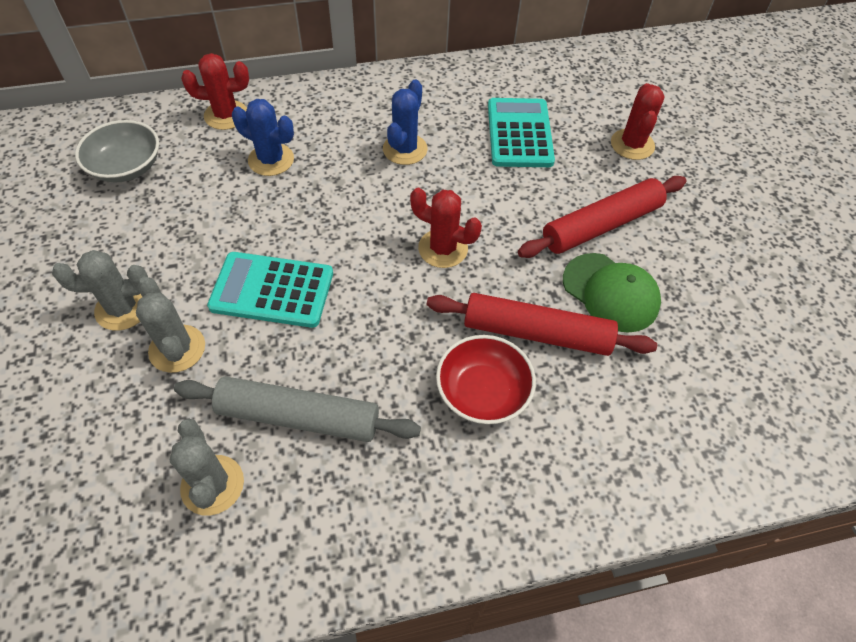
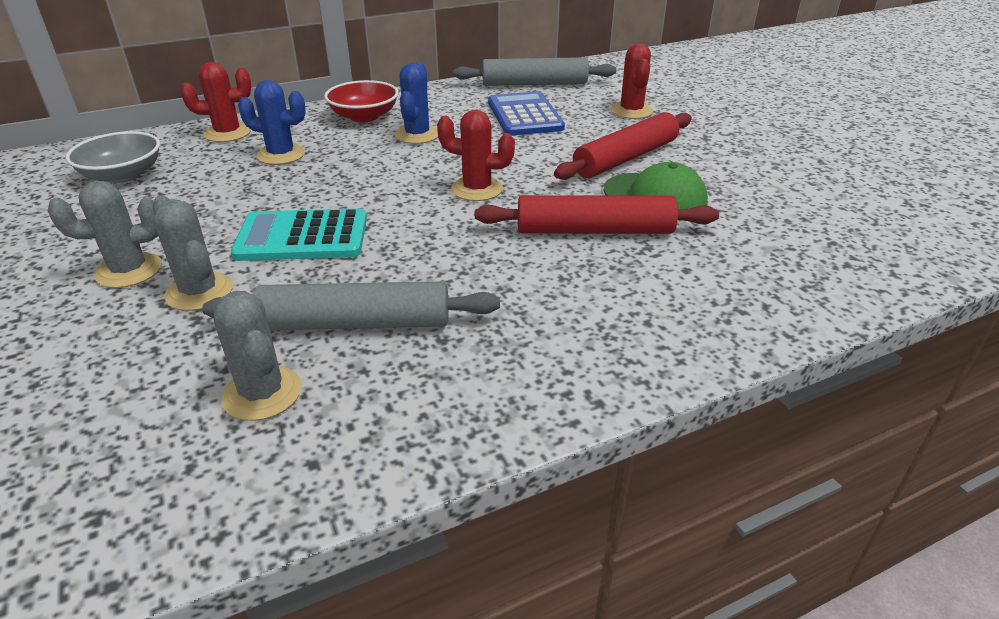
camera: 10 degrees left, 20 degrees down
red bowl [436,335,536,424] -> red bowl moved to [324,80,398,123]
turquoise calculator [488,98,555,167] -> blue calculator [488,91,565,136]
none -> grey rolling pin [453,57,616,86]

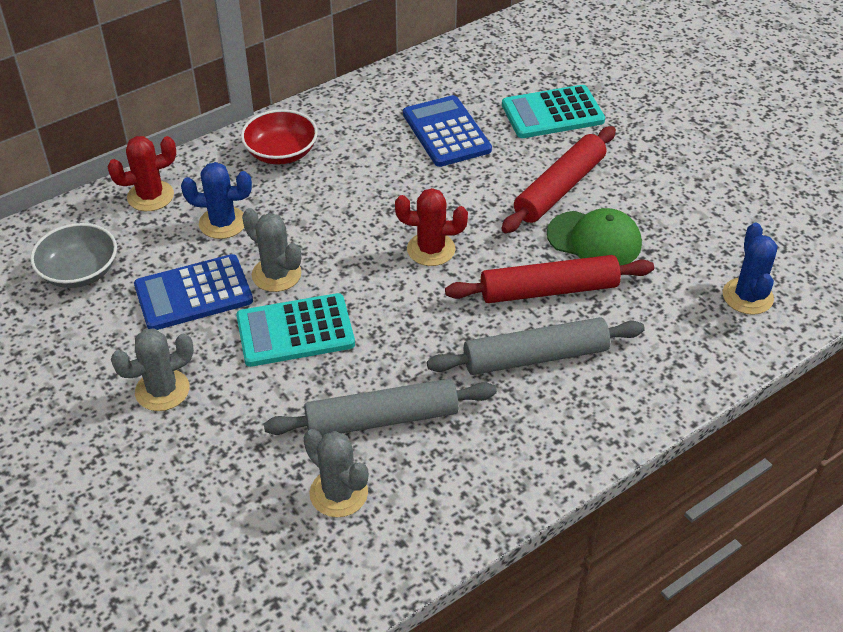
camera: 10 degrees left, 10 degrees up
grey cactus [152,195,233,311] -> grey cactus moved to [242,208,301,292]
blue cactus [395,63,438,144] -> blue cactus moved to [723,223,777,315]
grey rolling pin [453,57,616,86] -> grey rolling pin moved to [427,317,645,375]
red cactus [611,43,653,119] -> turquoise calculator [502,85,605,138]
none -> blue calculator [134,254,253,330]

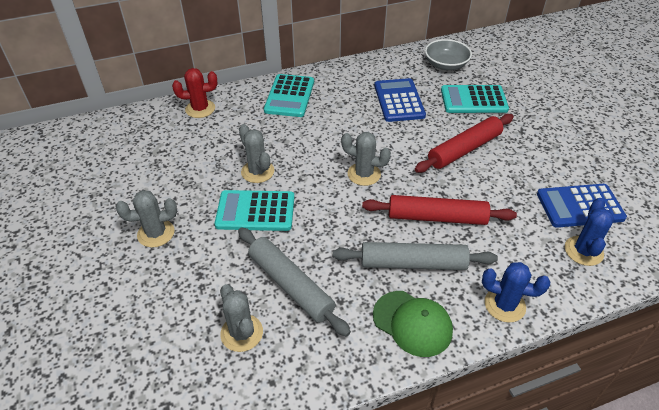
camera: 15 degrees right, 0 degrees up
grey bowl [30,223,117,288] -> grey bowl moved to [425,39,472,70]
blue calculator [134,254,253,330] -> blue calculator moved to [537,184,627,228]
blue cactus [181,162,252,239] -> blue cactus moved to [482,262,550,323]
red bowl [241,109,318,165] -> turquoise calculator [264,74,314,117]
grey rolling pin [264,379,497,437] -> grey rolling pin turned 45 degrees clockwise [238,227,351,337]
red cactus [395,188,468,266] -> grey cactus [341,132,391,186]
green cap [547,208,642,266] -> green cap moved to [373,291,453,357]

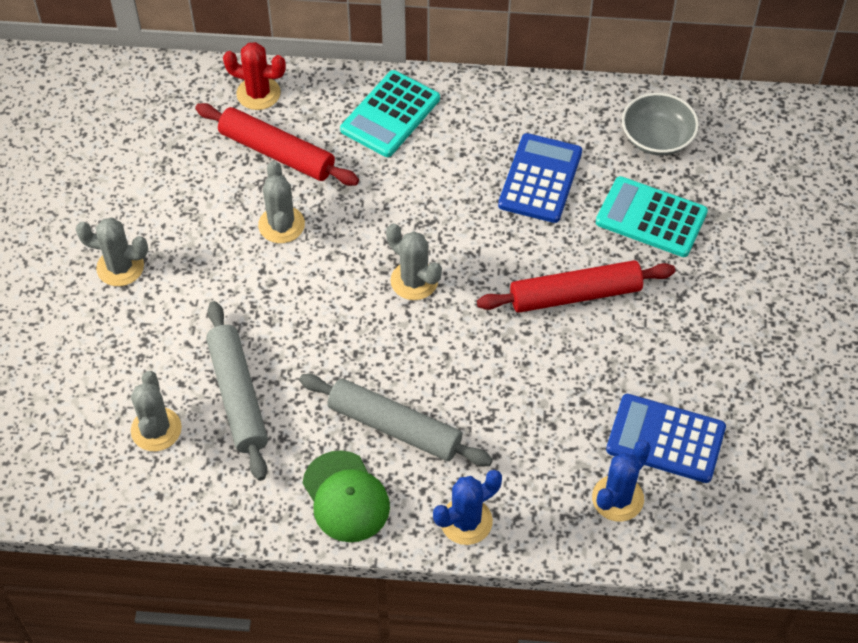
camera: 25 degrees right, 10 degrees up
turquoise calculator [215,190,294,231] -> none
red rolling pin [362,195,517,225] -> red rolling pin moved to [195,103,359,186]
blue cactus [482,262,550,323] -> blue cactus turned 75 degrees counterclockwise [433,470,502,545]

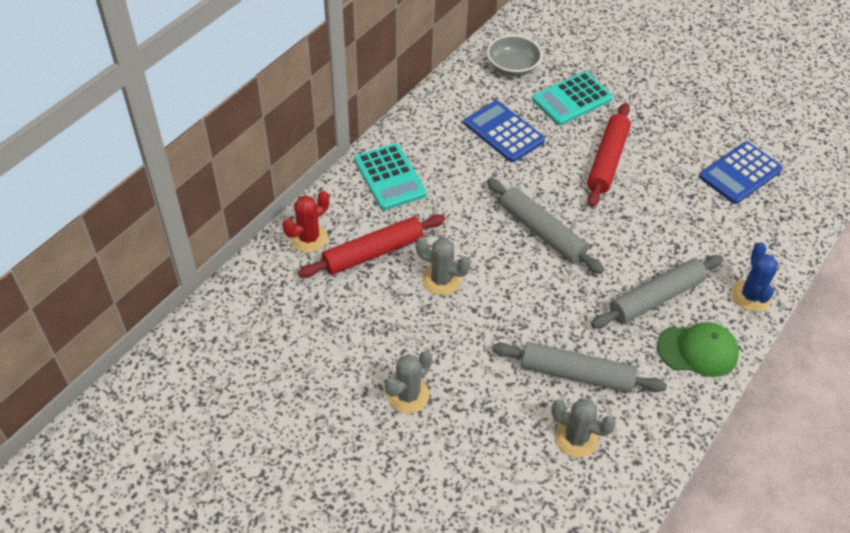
camera: 60 degrees left, 5 degrees down
grey cactus [386,223,442,300] -> grey rolling pin [487,178,604,274]
blue cactus [592,440,651,522] -> none

